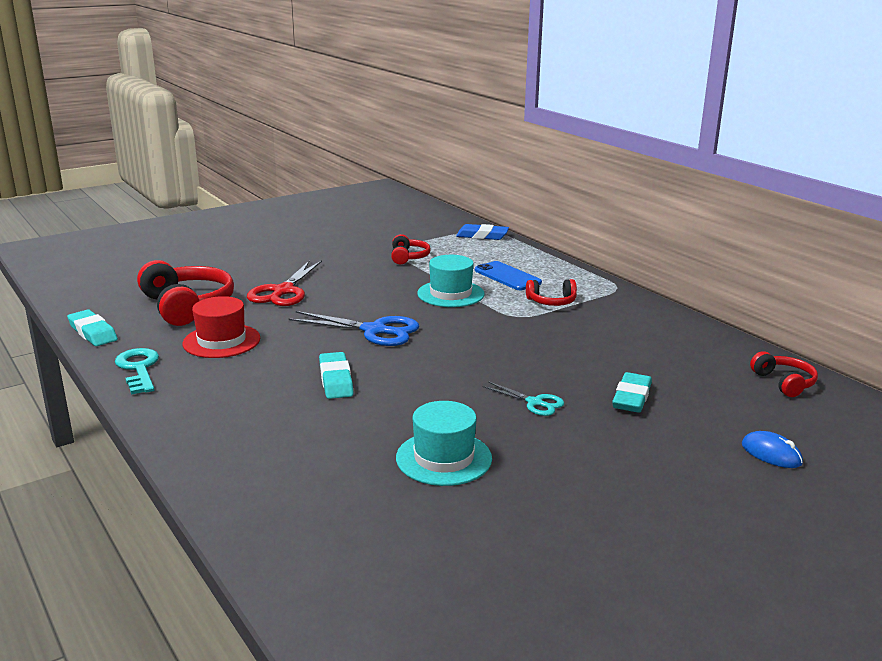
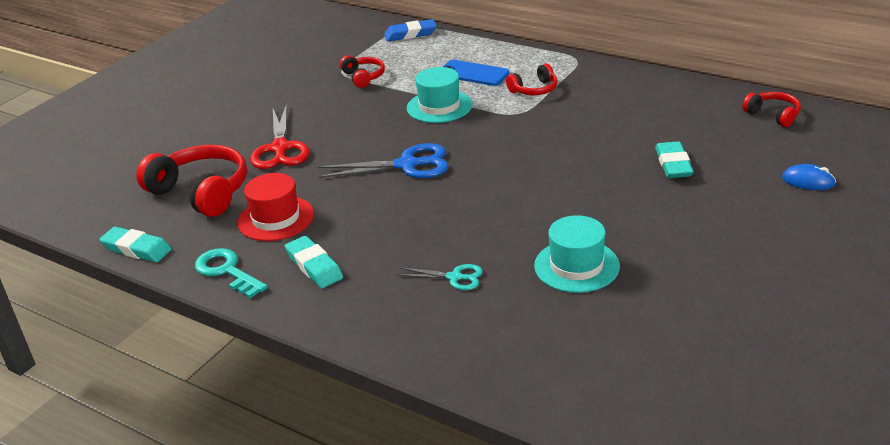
camera: 20 degrees left, 10 degrees up
turquoise eraser [319,352,354,399] -> turquoise eraser moved to [285,236,343,288]
turquoise scissors [483,381,564,416] -> turquoise scissors moved to [397,264,483,290]

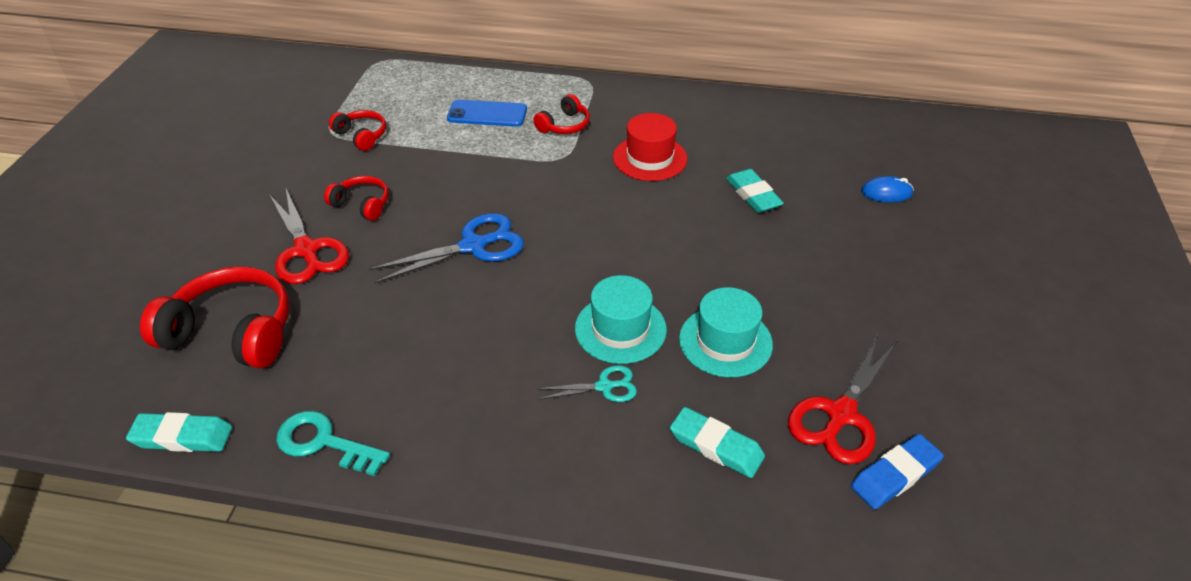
camera: 25 degrees left, 10 degrees up
red hat [237,173,314,241] -> red hat moved to [613,113,688,181]
turquoise eraser [285,236,343,288] -> turquoise eraser moved to [670,407,765,478]
blue eraser [384,19,437,41] -> blue eraser moved to [851,434,944,510]
turquoise hat [407,67,472,123] -> turquoise hat moved to [575,275,667,364]
red headphones [742,92,801,127] -> red headphones moved to [324,176,389,221]
none -> red scissors [788,333,898,465]

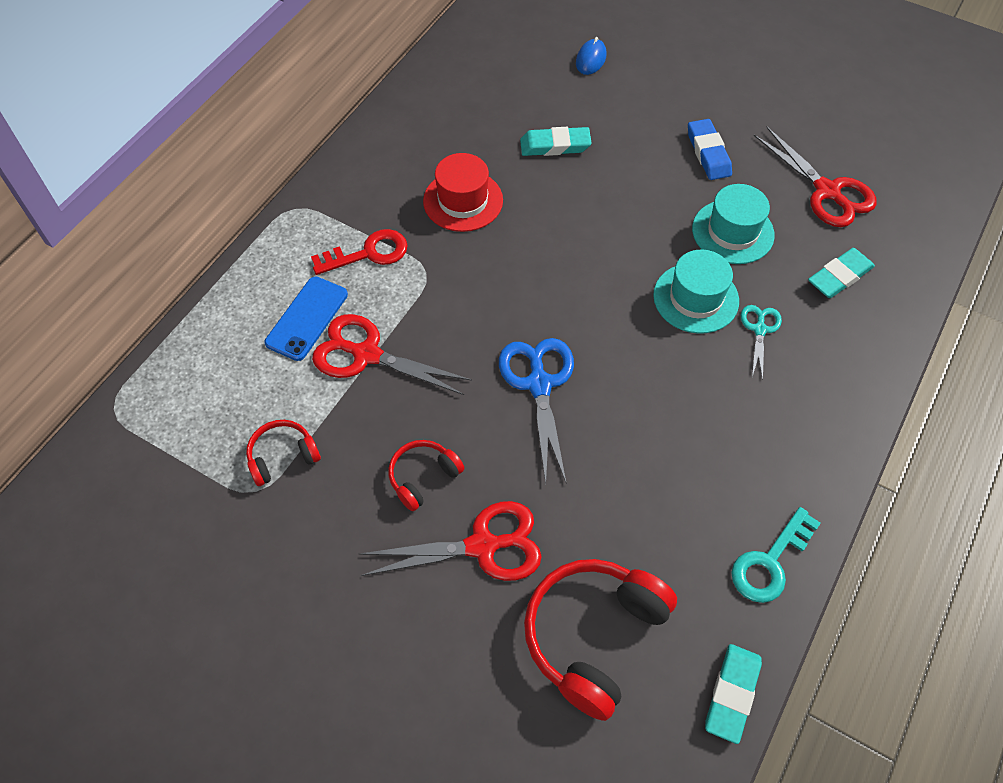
camera: 70 degrees left, 15 degrees up
red headphones [533,94,590,134] -> red key [311,229,408,275]
blue eraser [851,434,944,510] -> blue eraser moved to [688,119,732,180]
none -> red scissors [312,314,472,395]

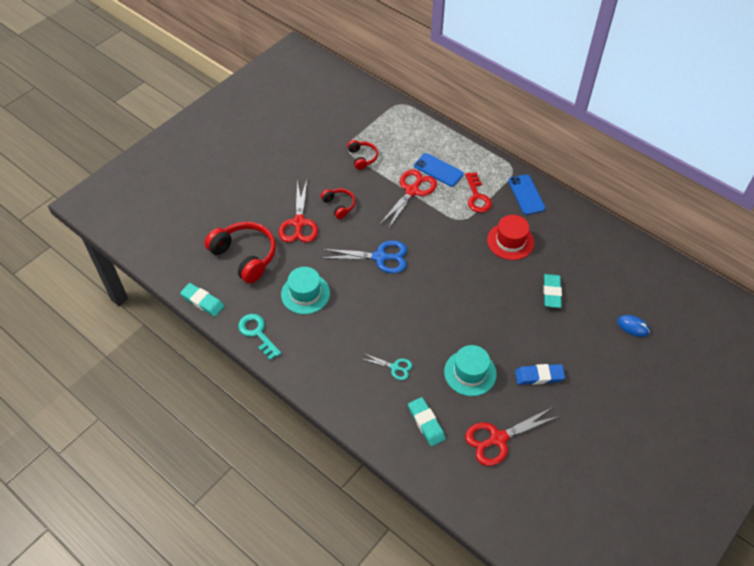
camera: 100 degrees right, 5 degrees down
turquoise hat [653,250,739,334] -> turquoise hat moved to [281,267,330,314]
none -> blue phone [508,174,545,215]

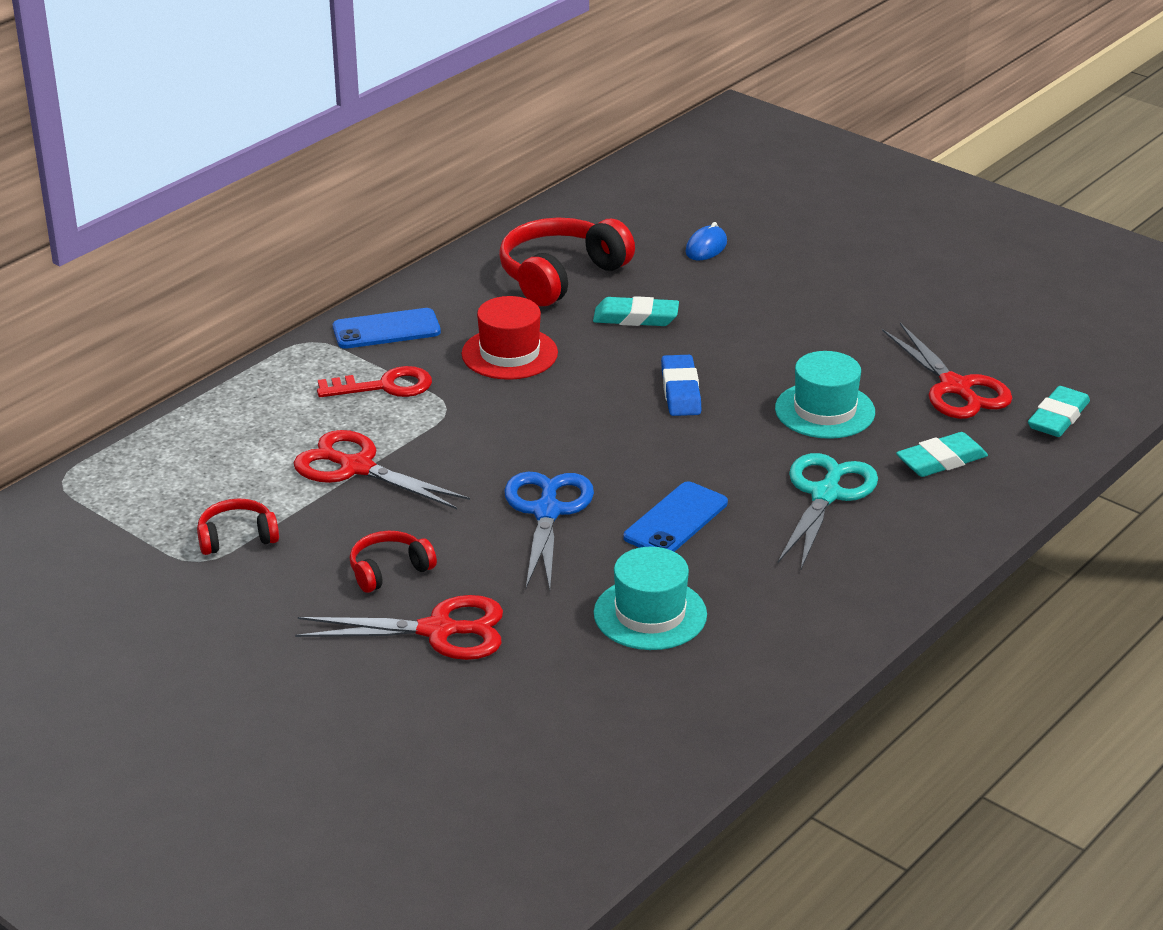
camera: 90 degrees left, 20 degrees down
turquoise eraser [180,283,224,317] -> turquoise eraser moved to [1028,386,1090,437]
red headphones [205,222,276,283] -> red headphones moved to [499,218,635,306]
turquoise key [238,314,281,360] -> none
turquoise scissors [363,353,412,380] -> turquoise scissors [778,453,878,569], size x1.80
blue phone [414,153,464,187] -> blue phone moved to [624,482,728,552]
blue eraser [515,364,565,385] -> blue eraser moved to [661,355,702,416]

